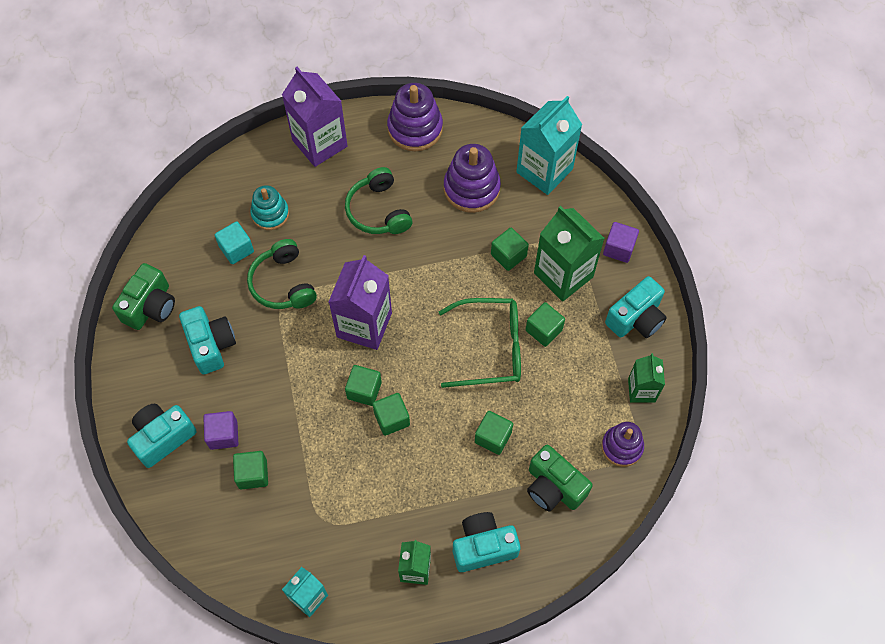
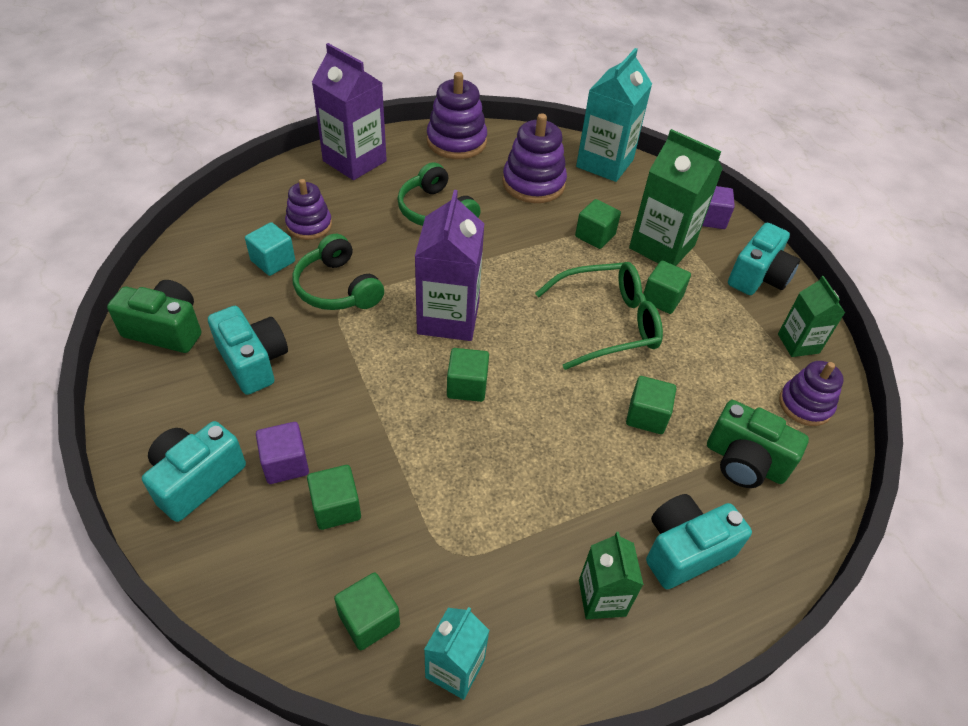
camera: 15 degrees left, 15 degrees down
green camera [112,263,175,330] -> green camera turned 90 degrees counterclockwise [107,280,201,353]
turquoise stacking toy [250,185,289,230] -> purple stacking toy [285,179,332,240]
green cube [373,393,410,436] -> green cube moved to [334,572,400,650]

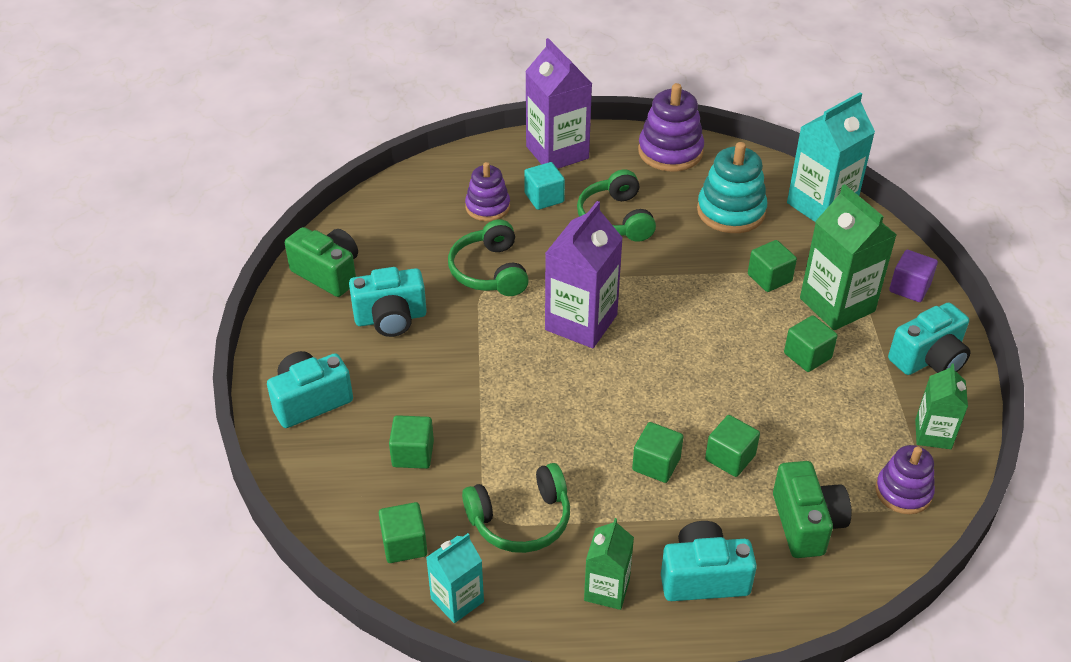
camera: 25 degrees right, 5 degrees down
turquoise camera [208,306,288,395] -> turquoise camera turned 90 degrees clockwise [349,267,427,337]
turquoise cube [245,222,295,276] -> turquoise cube moved to [524,162,565,210]
purple cube [256,422,309,484] -> none
green cube [447,348,489,402] -> green cube moved to [632,422,684,483]
purple stacking toy [502,113,567,203] -> turquoise stacking toy [697,142,767,233]
green glasses [535,262,663,370] -> none
green camera [707,400,809,488] -> green camera turned 150 degrees counterclockwise [773,461,852,558]
none -> green headphones [462,463,570,553]

